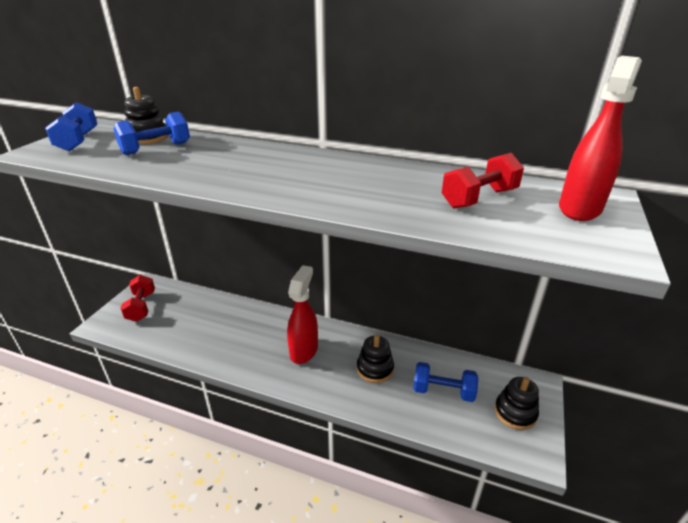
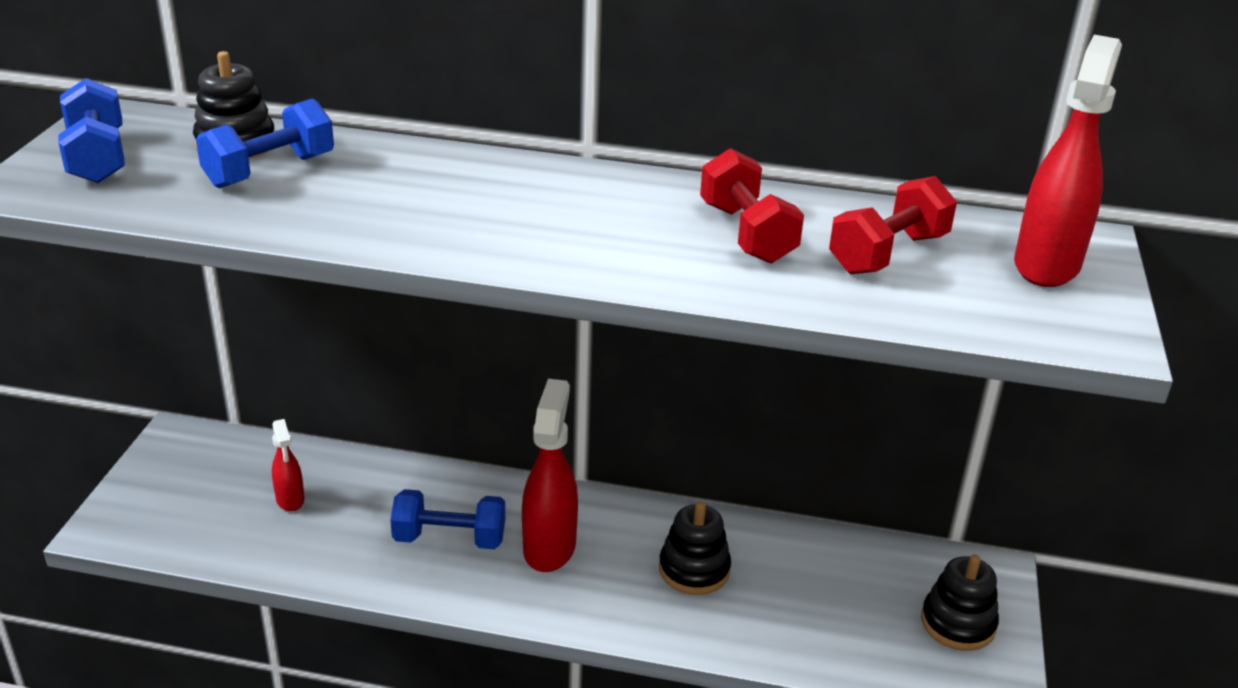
camera: 10 degrees left, 0 degrees up
red dumbbell [120,275,155,322] -> red dumbbell moved to [700,148,804,264]
blue dumbbell [413,362,478,402] -> blue dumbbell moved to [390,489,505,549]
none -> red spray bottle [272,419,304,512]

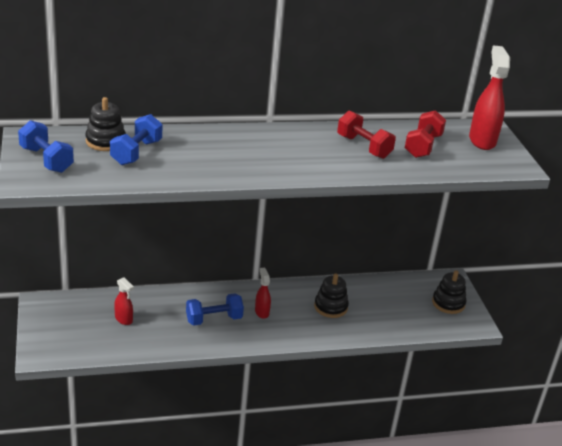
camera: 25 degrees left, 0 degrees up
red spray bottle [522,379,578,572] -> red spray bottle [255,268,271,319], size x0.55

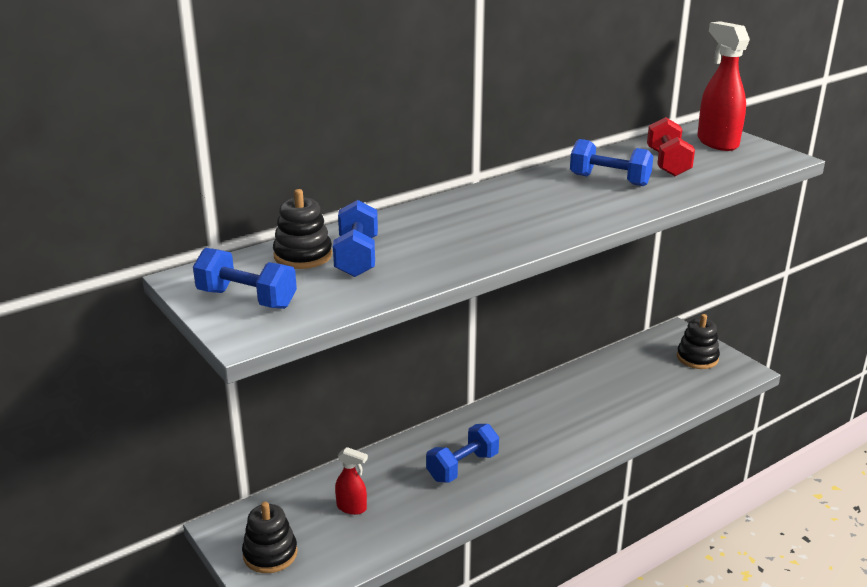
camera: 20 degrees left, 5 degrees down
red spray bottle [255,268,271,319] -> none
black stacking toy [314,273,349,318] -> black stacking toy moved to [242,502,298,573]
red dumbbell [337,110,396,159] -> blue dumbbell [570,139,654,186]

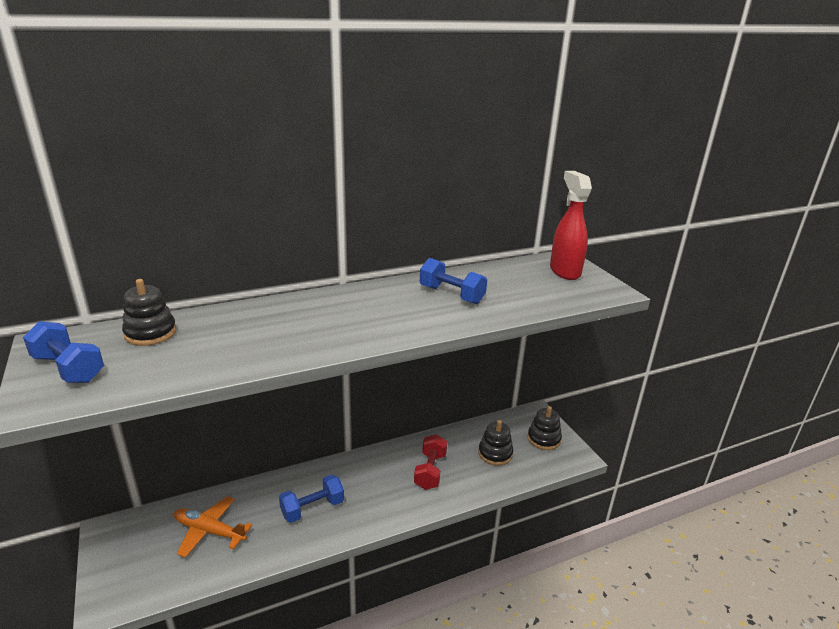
camera: 10 degrees right, 0 degrees up
black stacking toy [242,502,298,573] -> black stacking toy moved to [478,420,513,466]
blue dumbbell [333,200,378,277] -> none
red spray bottle [335,447,368,515] -> orange plane [174,496,252,558]
red dumbbell [647,117,695,176] -> red dumbbell moved to [414,434,447,490]

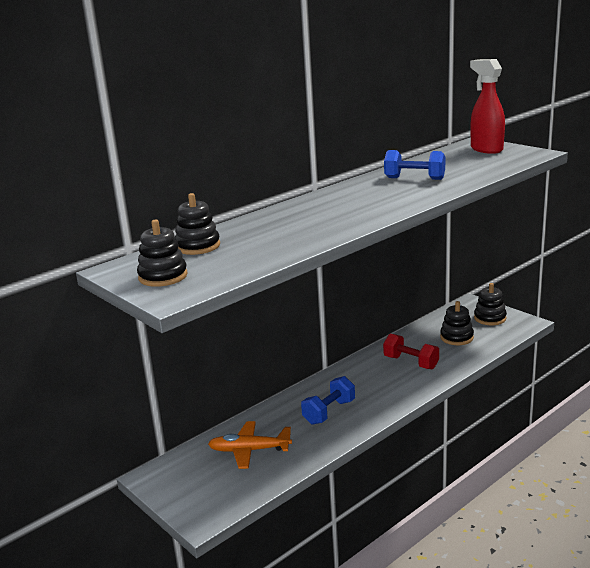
camera: 15 degrees left, 5 degrees down
blue dumbbell [23,321,104,383] -> black stacking toy [137,219,188,287]
red dumbbell [414,434,447,490] -> red dumbbell turned 45 degrees counterclockwise [383,334,439,369]

